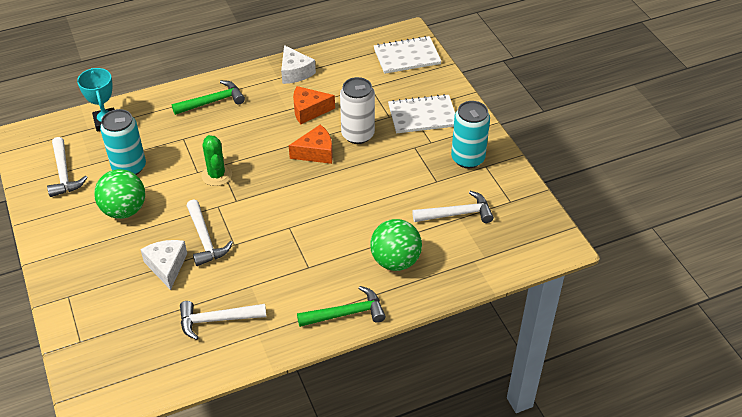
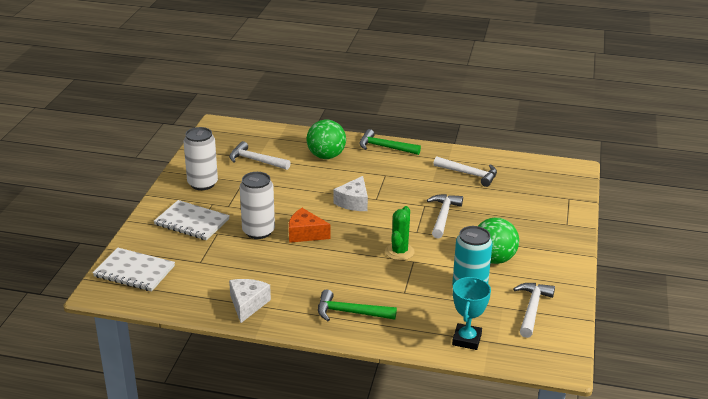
camera: 145 degrees left, 15 degrees down
white cheese [140,240,187,290] -> white cheese moved to [333,176,368,211]
orange cheese [293,86,335,124] -> none
turquoise can [451,101,490,168] -> white can [184,127,218,190]

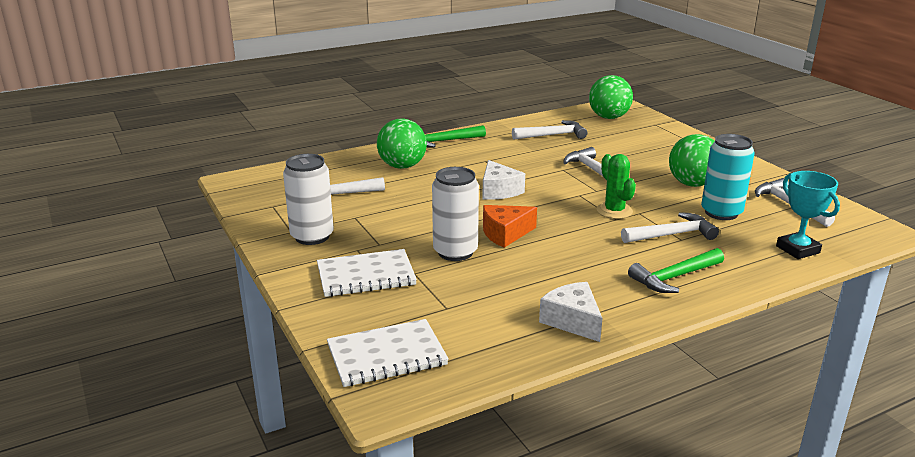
camera: 40 degrees left, 5 degrees down
none -> green ball [589,75,633,119]
none -> white hammer [621,212,719,243]

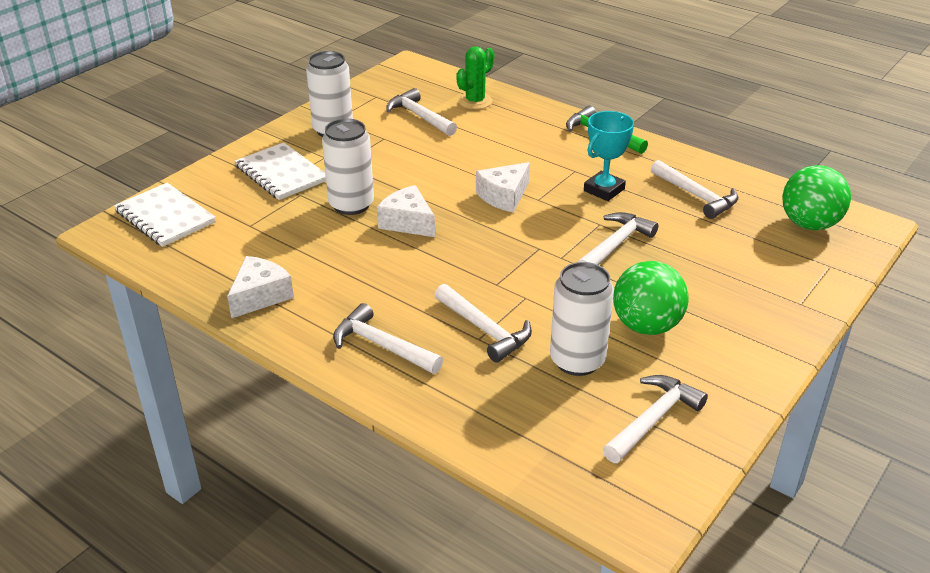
camera: 65 degrees right, 10 degrees up
green ball [377,118,427,169] -> none
orange cheese [483,205,537,248] -> white cheese [377,185,435,237]
green cactus [596,154,636,219] -> green cactus moved to [456,46,494,109]
green hammer [628,248,724,293] -> white hammer [333,303,443,374]
turquoise can [701,134,755,220] -> white can [550,262,614,376]
turquoise trophy [776,171,840,259] -> turquoise trophy moved to [584,111,634,201]

